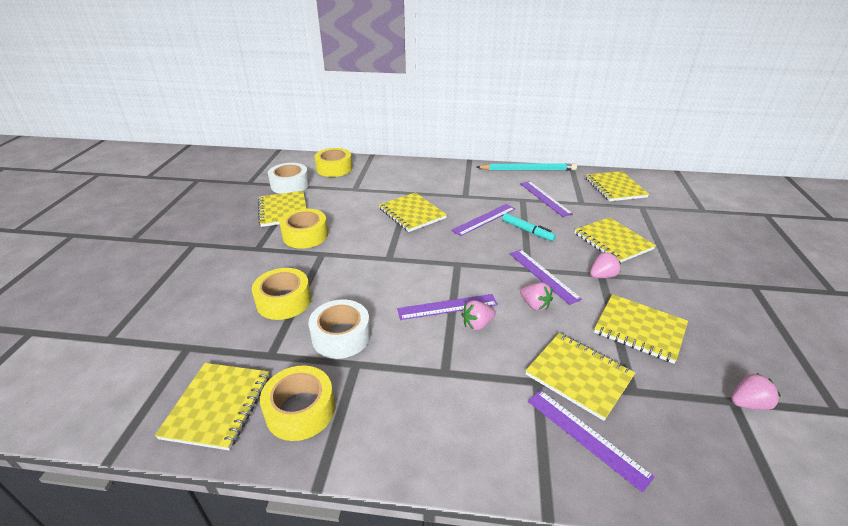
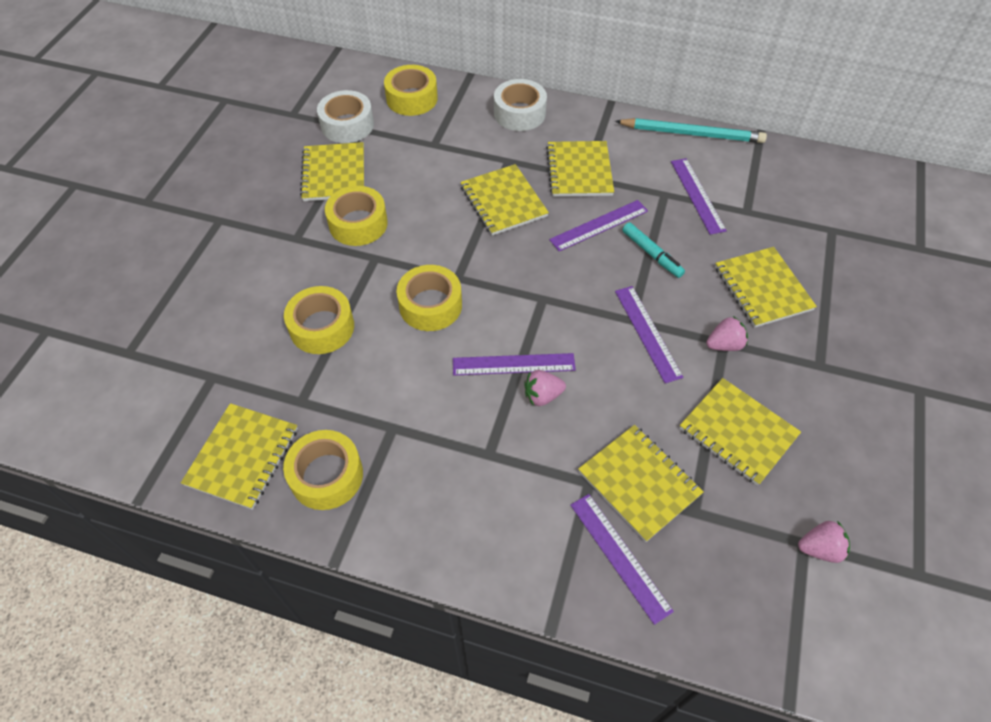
camera: 10 degrees right, 20 degrees up
white tape [308,299,371,359] -> white tape moved to [494,79,547,131]
pink strawberry [520,283,553,311] -> none
yellow notebook [585,171,649,201] -> yellow notebook moved to [546,141,614,197]
none -> yellow tape [397,265,462,331]

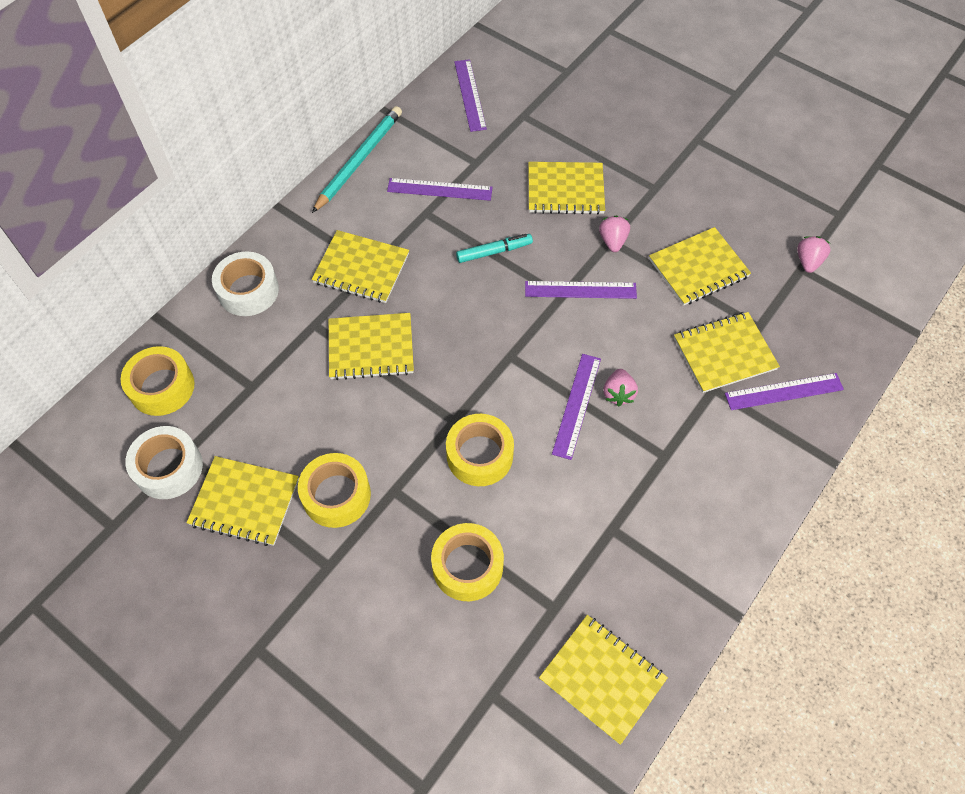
camera: 70 degrees left, 5 degrees up
yellow tape [283,430,363,510] -> none
purple ruler [549,200,648,251] -> purple ruler moved to [454,59,487,132]

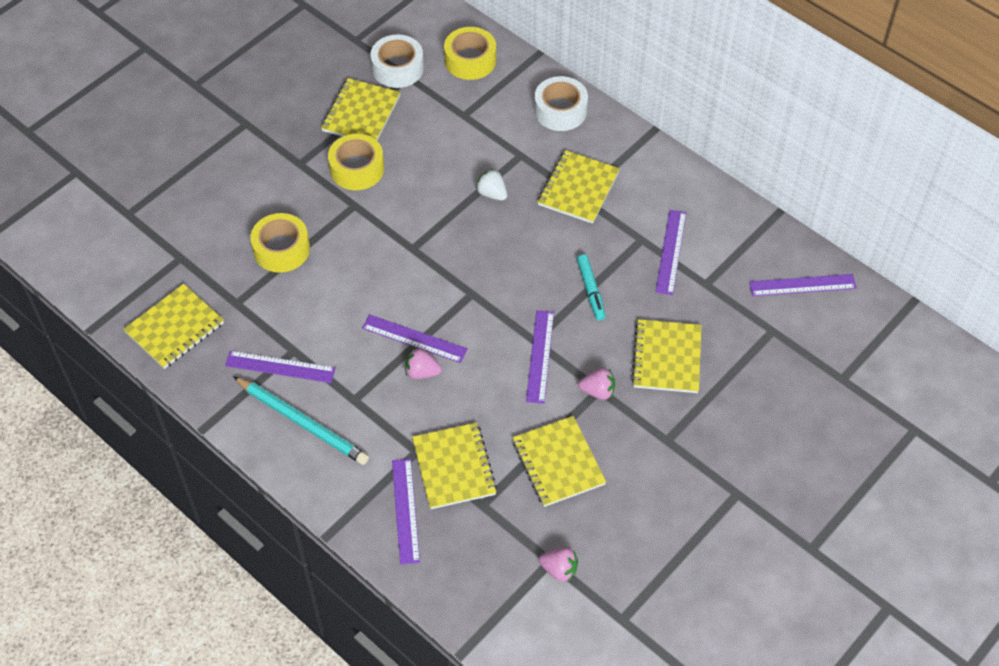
camera: 95 degrees right, 5 degrees down
turquoise pencil [312,106,402,213] -> turquoise pencil moved to [233,376,369,465]
yellow notebook [329,313,414,380] -> white strawberry [476,169,507,201]
yellow tape [446,414,514,486] -> none
none -> purple ruler [225,351,336,383]

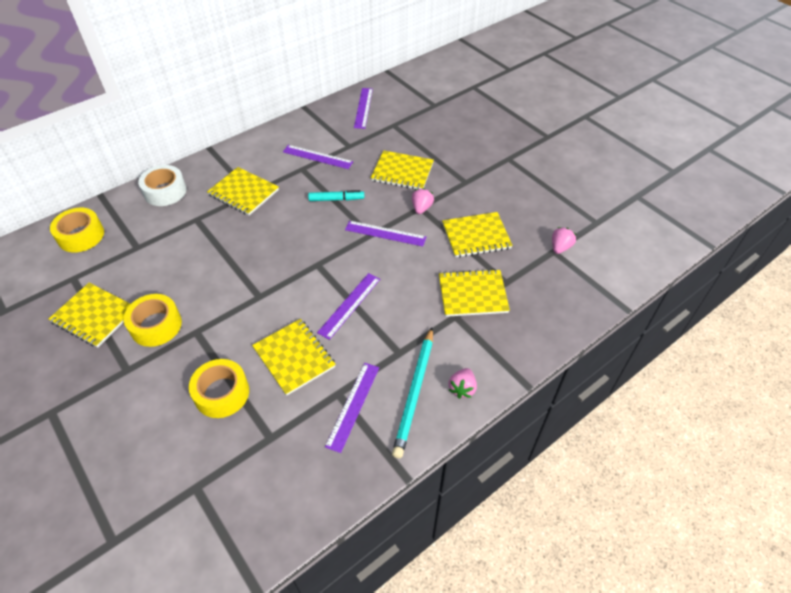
camera: 80 degrees left, 5 degrees down
yellow notebook [123,284,224,369] -> yellow notebook moved to [252,319,336,396]
turquoise pencil [233,376,369,465] -> turquoise pencil turned 150 degrees clockwise [392,328,433,458]
white tape [370,34,424,88] -> none
purple ruler [392,459,420,565] -> none
pink strawberry [405,348,442,379] -> pink strawberry moved to [449,368,477,399]
white strawberry [476,169,507,201] -> none

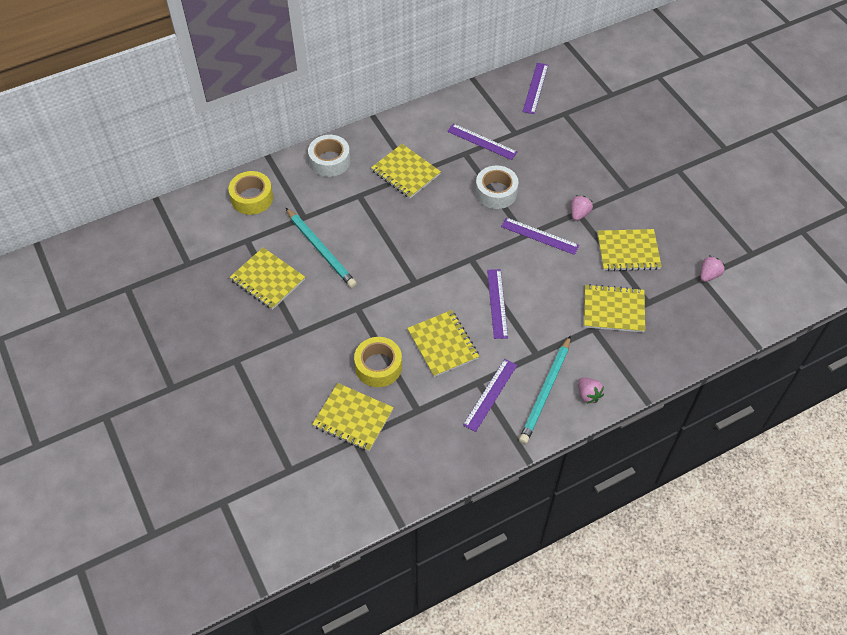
camera: 10 degrees right, 5 degrees up
yellow tape [123,294,182,347] -> none
turquoise marker [308,190,364,201] -> white tape [475,165,518,209]
purple ruler [317,273,380,340] -> purple ruler turned 45 degrees counterclockwise [487,269,508,339]
yellow notebook [371,150,434,189] -> yellow notebook moved to [312,383,394,451]
pink strawberry [449,368,477,399] -> pink strawberry turned 60 degrees counterclockwise [578,377,604,403]
none -> turquoise pencil [286,208,357,288]

